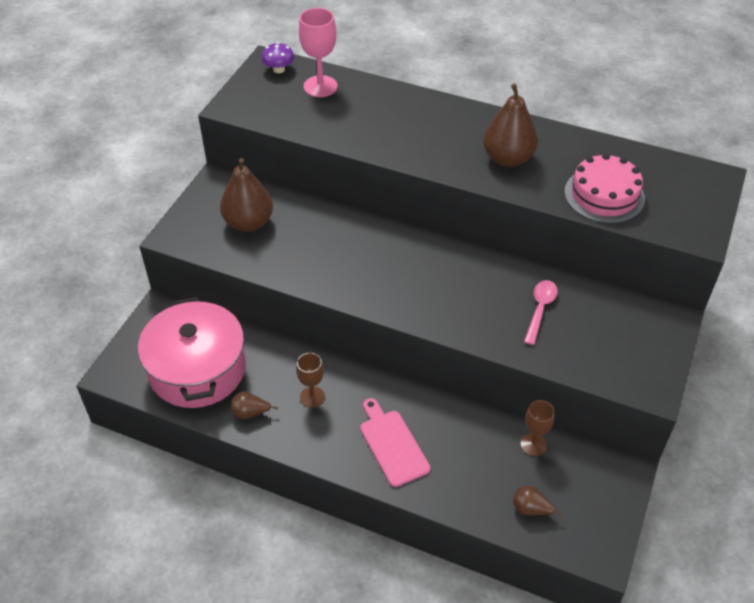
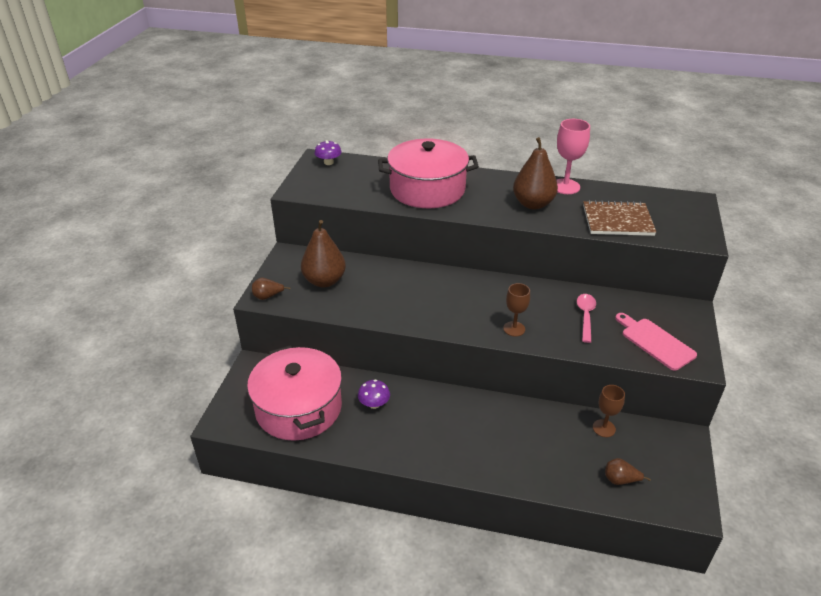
camera: 10 degrees left, 10 degrees down
brown pear [231,391,278,419] -> brown pear moved to [252,278,290,300]
brown goblet [296,353,325,408] -> brown goblet moved to [503,283,530,336]
pink goblet [299,8,338,97] -> pink goblet moved to [557,119,590,194]
pink cutting board [360,398,430,487] -> pink cutting board moved to [615,313,697,371]
pink cake [564,153,645,223] -> brown notebook [583,200,656,236]
none -> purple mushroom [358,379,390,409]
none -> pink pot [378,139,479,208]

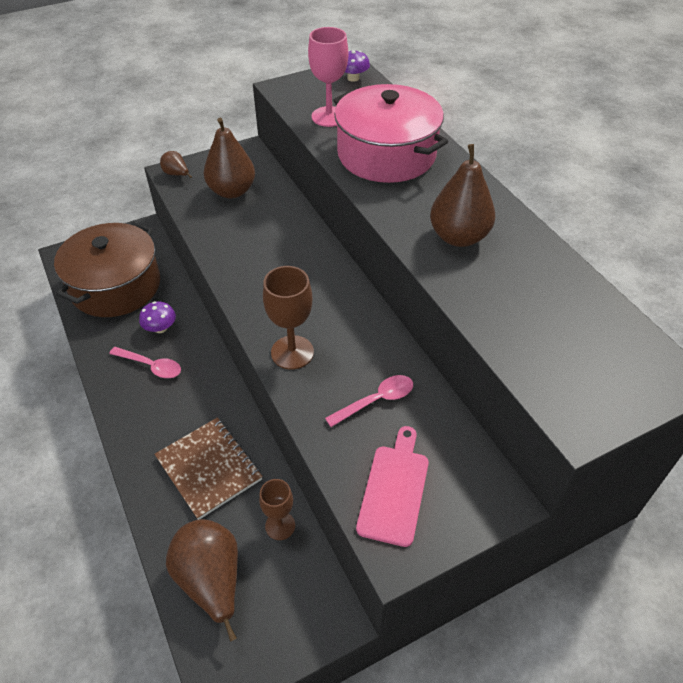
camera: 50 degrees right, 10 degrees up
pink pot [247,345,342,441] -> brown pot [54,222,160,317]
brown goblet [503,283,530,336] -> brown goblet [263,266,314,370], size x1.51
pink goblet [557,119,590,194] -> pink goblet moved to [308,27,348,127]
brown notebook [583,200,656,236] -> brown notebook moved to [154,418,263,520]
brown pear [605,458,651,485] -> brown pear [166,519,238,642], size x2.04
none -> pink spoon [109,347,181,378]

